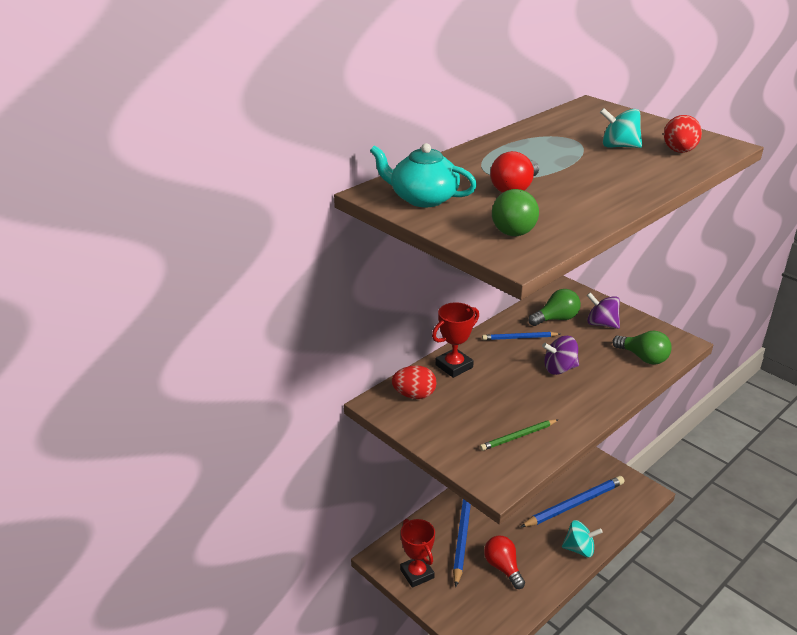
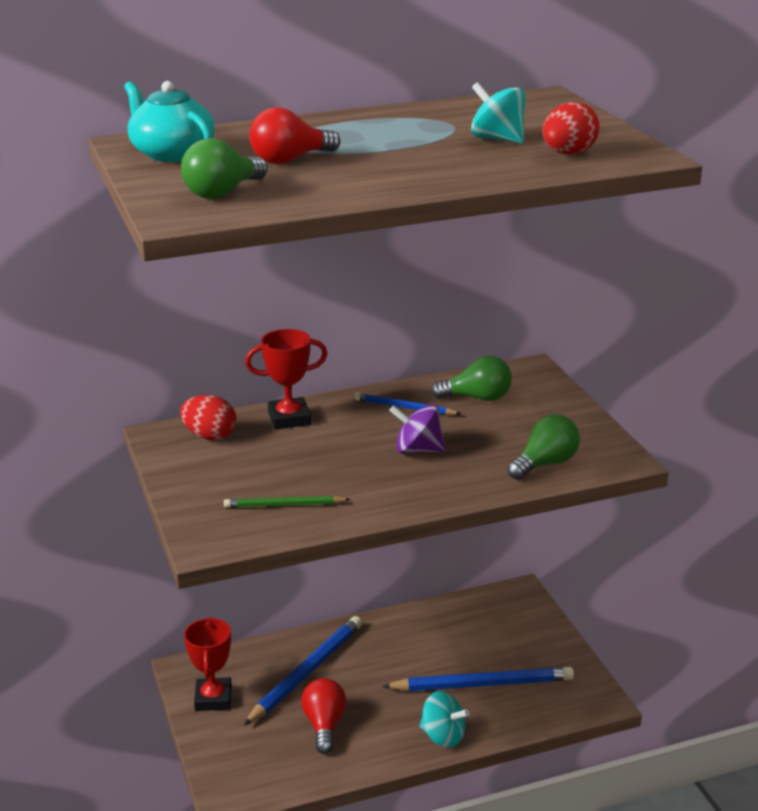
camera: 25 degrees right, 5 degrees down
purple spinning top [587,292,620,329] -> none
green light bulb [612,331,672,365] -> green light bulb turned 105 degrees counterclockwise [508,414,580,480]

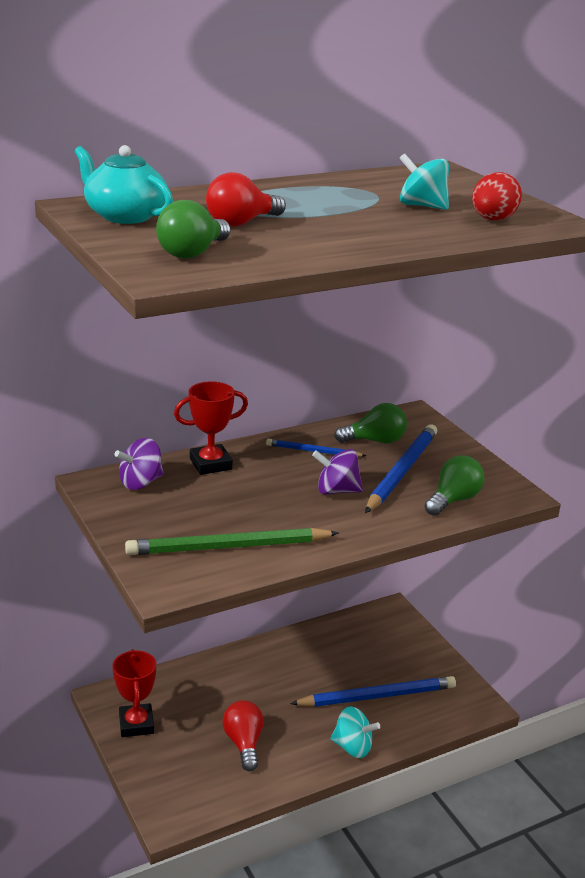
camera: 10 degrees left, 0 degrees up
red egg [180,395,236,440] -> purple spinning top [115,438,164,490]
green pencil [224,496,351,508] -> green pencil [125,528,339,555], size x1.81
blue pencil [244,616,362,725] -> blue pencil moved to [365,424,437,513]

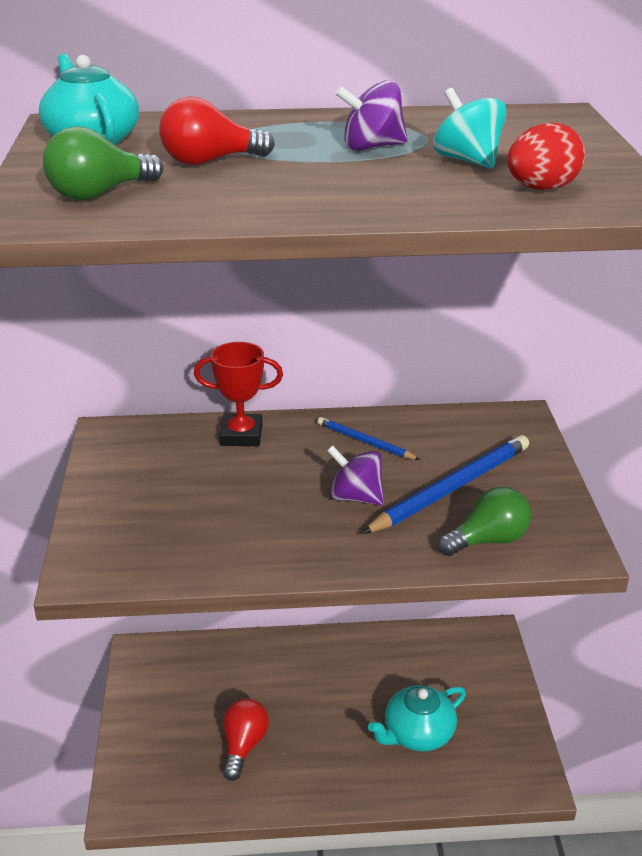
camera: 25 degrees right, 5 degrees up
red trophy [112,649,156,737] -> none
purple spinning top [115,438,164,490] -> purple spinning top moved to [335,80,408,151]
green pencil [125,528,339,555] -> none
blue pencil [290,676,456,707] -> turquoise teapot [368,685,466,751]
turquoise spinning top [331,707,380,758] -> none
green light bulb [334,403,407,443] -> none

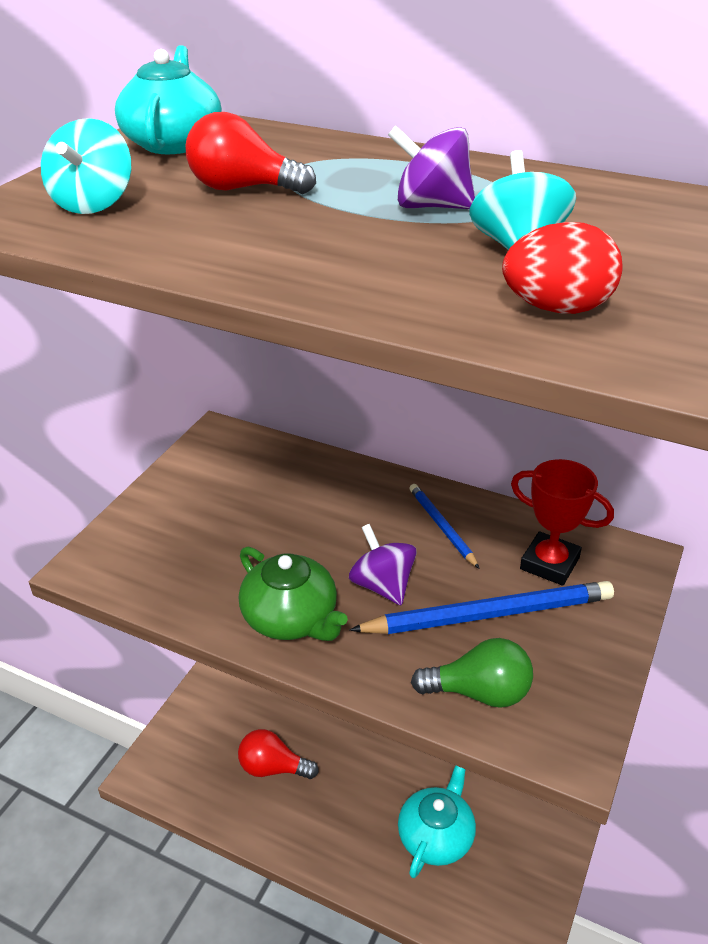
camera: 30 degrees right, 5 degrees up
green light bulb [43,126,163,200] -> turquoise spinning top [41,118,131,214]
red trophy [194,342,283,446] -> red trophy moved to [511,459,614,586]
red light bulb [223,698,269,781] -> red light bulb turned 120 degrees counterclockwise [238,729,319,779]
turquoise teapot [368,685,466,751] -> turquoise teapot turned 120 degrees clockwise [398,765,476,878]
none -> green teapot [239,547,348,641]

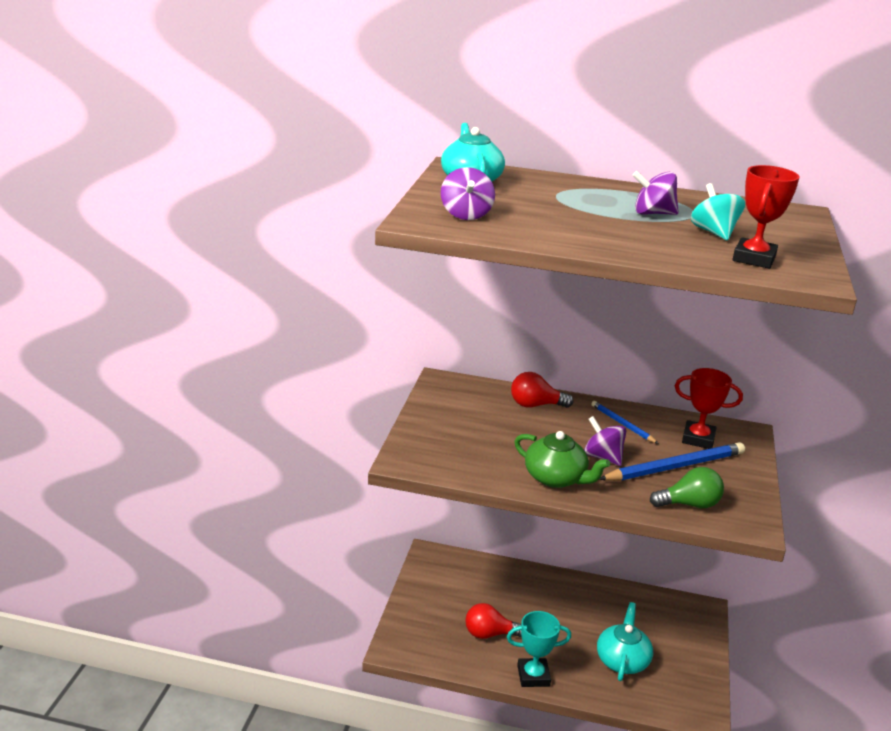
camera: 15 degrees left, 10 degrees down
turquoise spinning top [41,118,131,214] -> purple spinning top [441,167,495,220]
red light bulb [186,112,316,194] -> red light bulb moved to [511,372,574,408]
red egg [502,222,623,314] -> red trophy [732,165,799,269]
none -> turquoise trophy [507,611,571,687]

